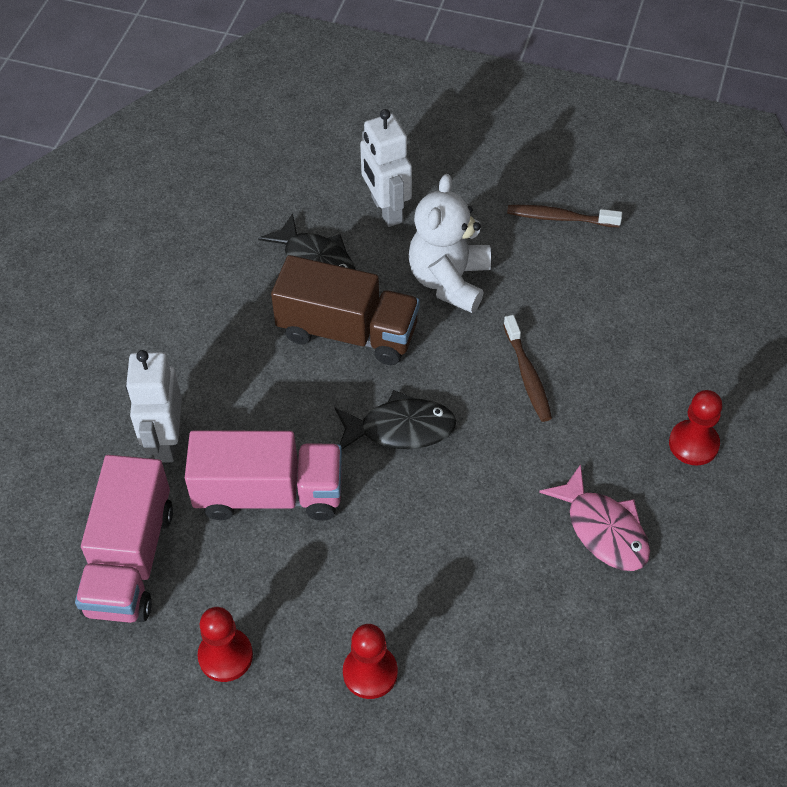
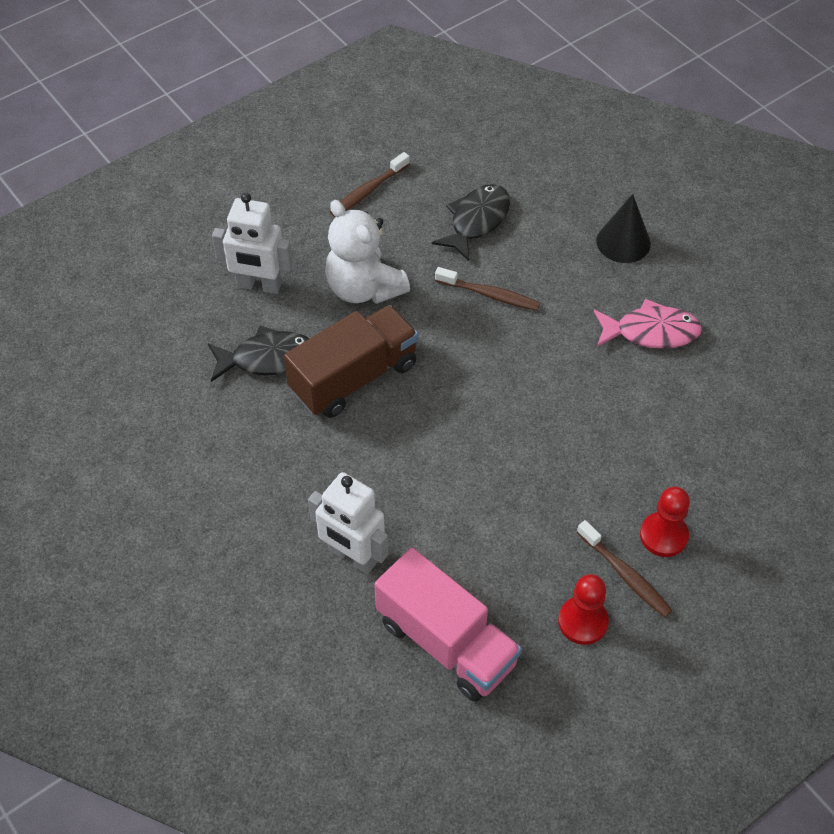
camera: 55 degrees left, 0 degrees up
pink truck [185,430,342,521] -> none
black fish [335,390,456,449] -> black fish moved to [432,184,510,261]
red pawn [669,390,722,465] -> black cone [596,194,651,263]
none -> brown toothbrush [577,520,673,617]

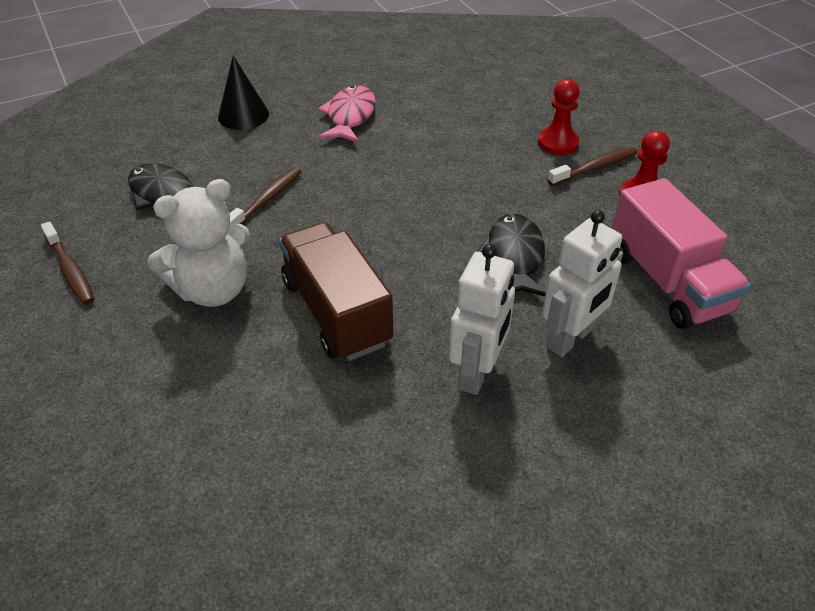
camera: 80 degrees left, 10 degrees down
black fish [208,326,309,382] -> black fish moved to [478,214,546,297]
white robot [212,193,293,294] -> white robot moved to [449,244,515,395]
pink truck [374,548,522,702] -> pink truck turned 105 degrees clockwise [612,178,751,329]

